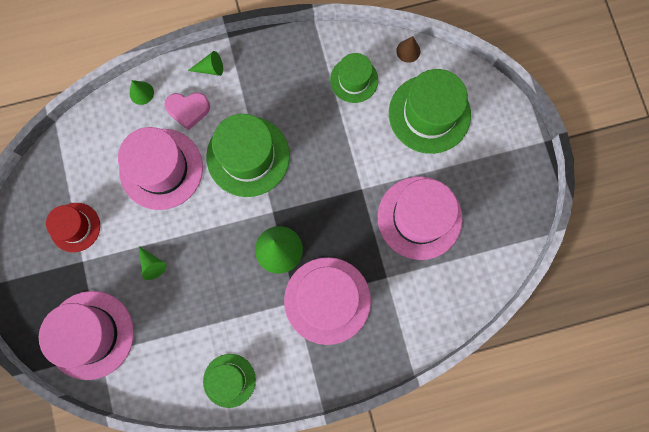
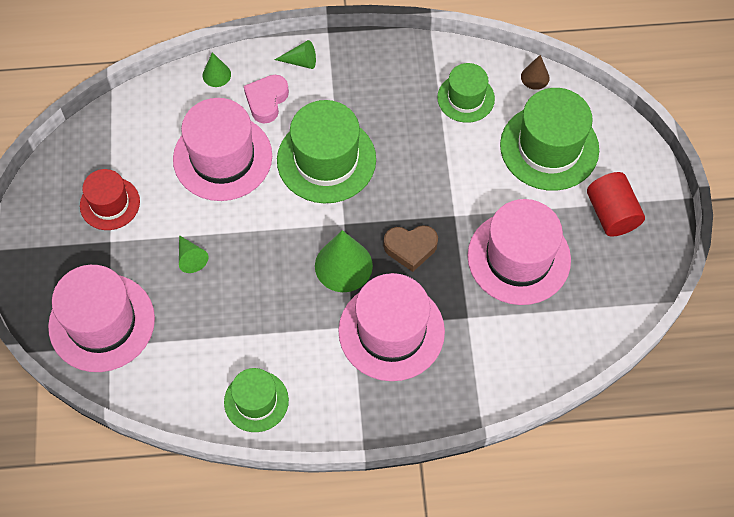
camera: 10 degrees right, 15 degrees down
pink heart [164,92,210,130] -> pink heart turned 105 degrees clockwise [244,75,289,124]
none -> brown heart [384,225,438,272]
none -> red cylinder [587,172,645,237]

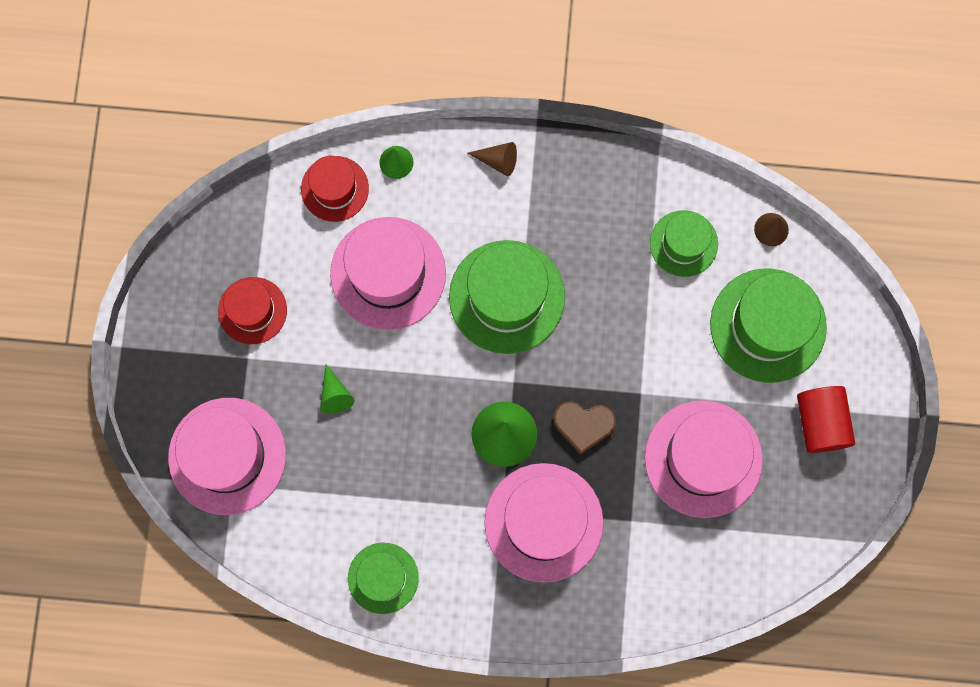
camera: 10 degrees right, 15 degrees up
pink heart [244,75,289,124] -> none
green cone [275,40,316,69] -> brown cone [468,142,517,176]
none -> red hat [301,156,369,222]

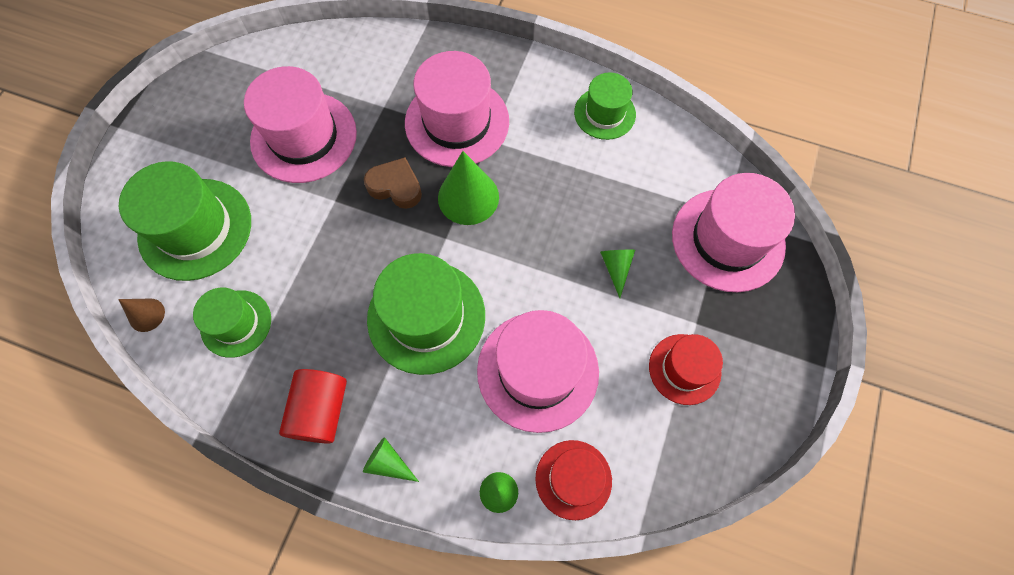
camera: 165 degrees left, 10 degrees down
brown cone [468,142,517,176] -> green cone [363,437,419,482]
red cylinder [797,386,855,453] -> red cylinder moved to [279,369,347,444]

